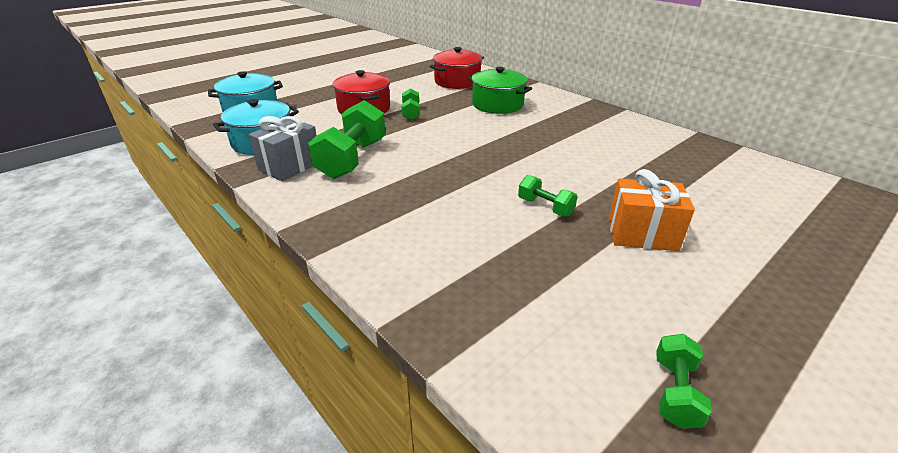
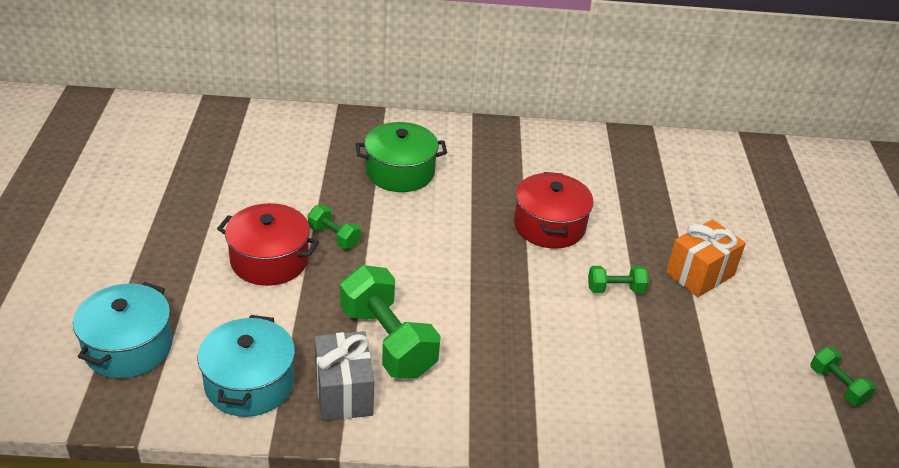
camera: 50 degrees left, 5 degrees up
red pot [430,47,484,89] -> red pot moved to [514,172,594,249]

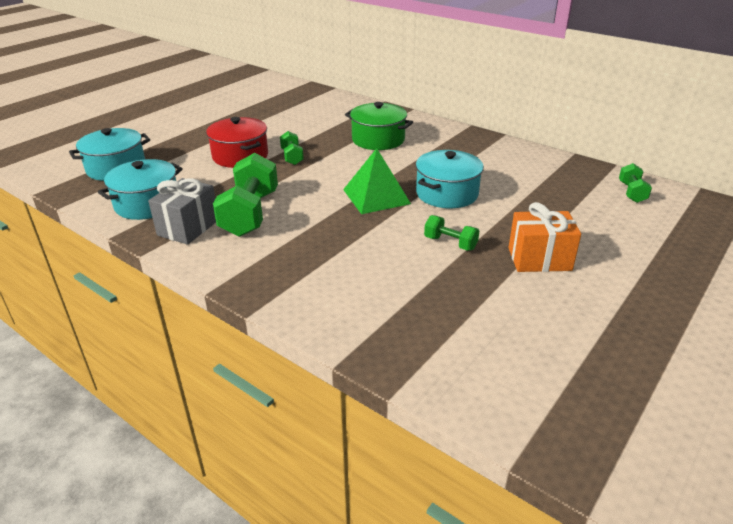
camera: 40 degrees right, 5 degrees down
red pot [514,172,594,249] -> turquoise pot [416,150,484,208]
green dumbbell [811,347,876,406] -> green dumbbell moved to [619,163,652,203]
none -> green pyramid [343,148,411,214]

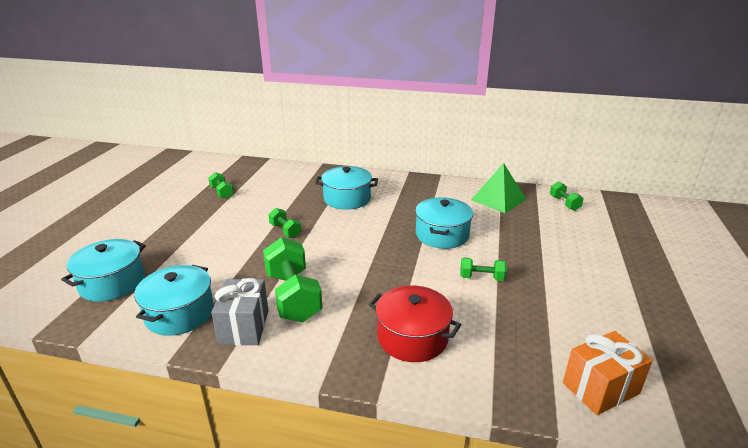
camera: 25 degrees left, 5 degrees down
red pot [206,117,268,168] -> red pot moved to [369,286,461,362]
green pyramid [343,148,411,214] -> green pyramid moved to [471,163,526,213]
green pot [345,102,413,150] -> turquoise pot [315,166,378,210]
orange gift [509,202,581,272] -> orange gift moved to [563,331,653,415]
none -> green dumbbell [208,172,234,199]

